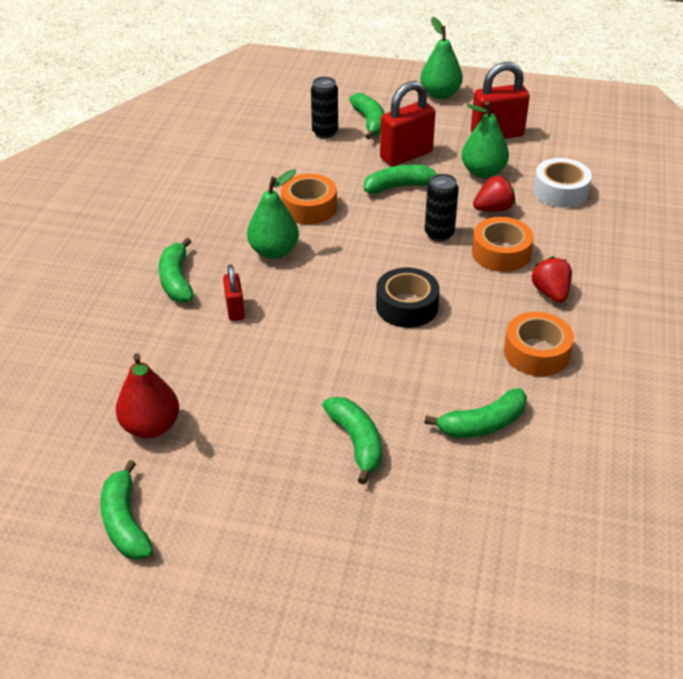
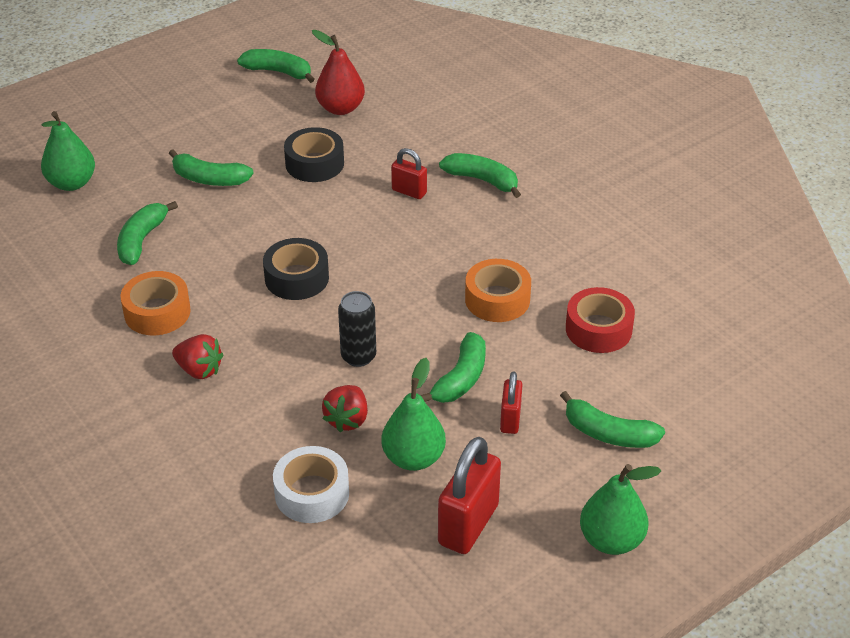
camera: 130 degrees right, 0 degrees up
green pear [247,169,299,259] -> green pear moved to [41,111,95,191]
black can [311,77,338,138] -> none
red padlock [380,81,436,166] -> red padlock [500,372,523,434], size x0.56
orange tape [472,217,534,272] -> none
none -> black tape [284,127,344,182]
none -> red tape [566,287,635,353]

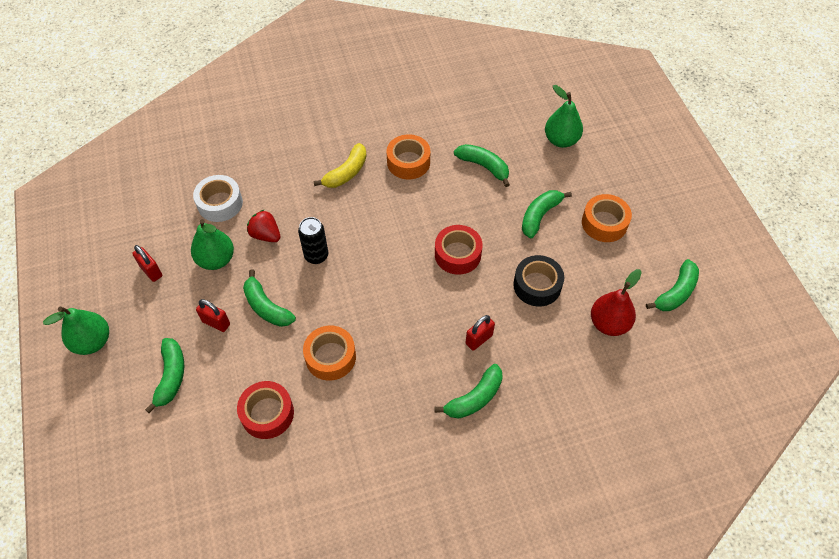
camera: 110 degrees right, 15 degrees up
red strawberry [172,334,224,379] -> yellow banana [313,143,367,188]
black tape [263,238,329,300] -> none
red padlock [438,437,501,554] -> red padlock [132,245,162,282], size x0.56
green banana [560,391,665,448] -> green banana turned 135 degrees clockwise [145,338,184,413]
none -> red tape [435,225,483,275]
none -> orange tape [582,194,632,242]

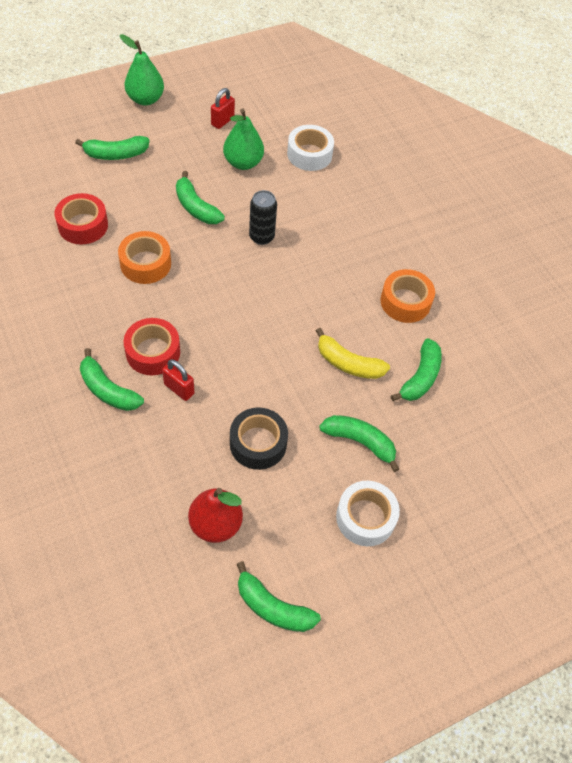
camera: 75 degrees right, 0 degrees up
red padlock [196,299,230,332] -> none
green banana [243,269,296,327] -> green banana turned 75 degrees counterclockwise [176,171,225,224]
red strawberry [247,209,281,242] -> none
yellow banana [313,143,367,188] -> yellow banana moved to [316,328,390,379]
red tape [435,225,483,275] -> red tape moved to [124,318,180,375]
green pear [545,85,583,148] -> none
orange tape [582,194,632,242] -> white tape [336,481,400,546]

